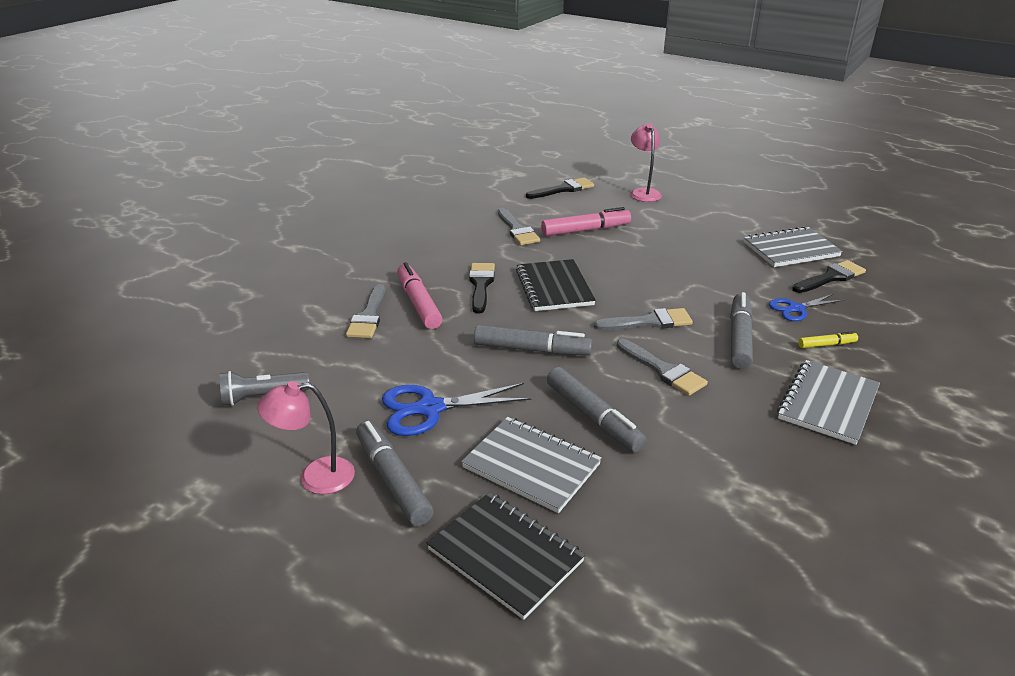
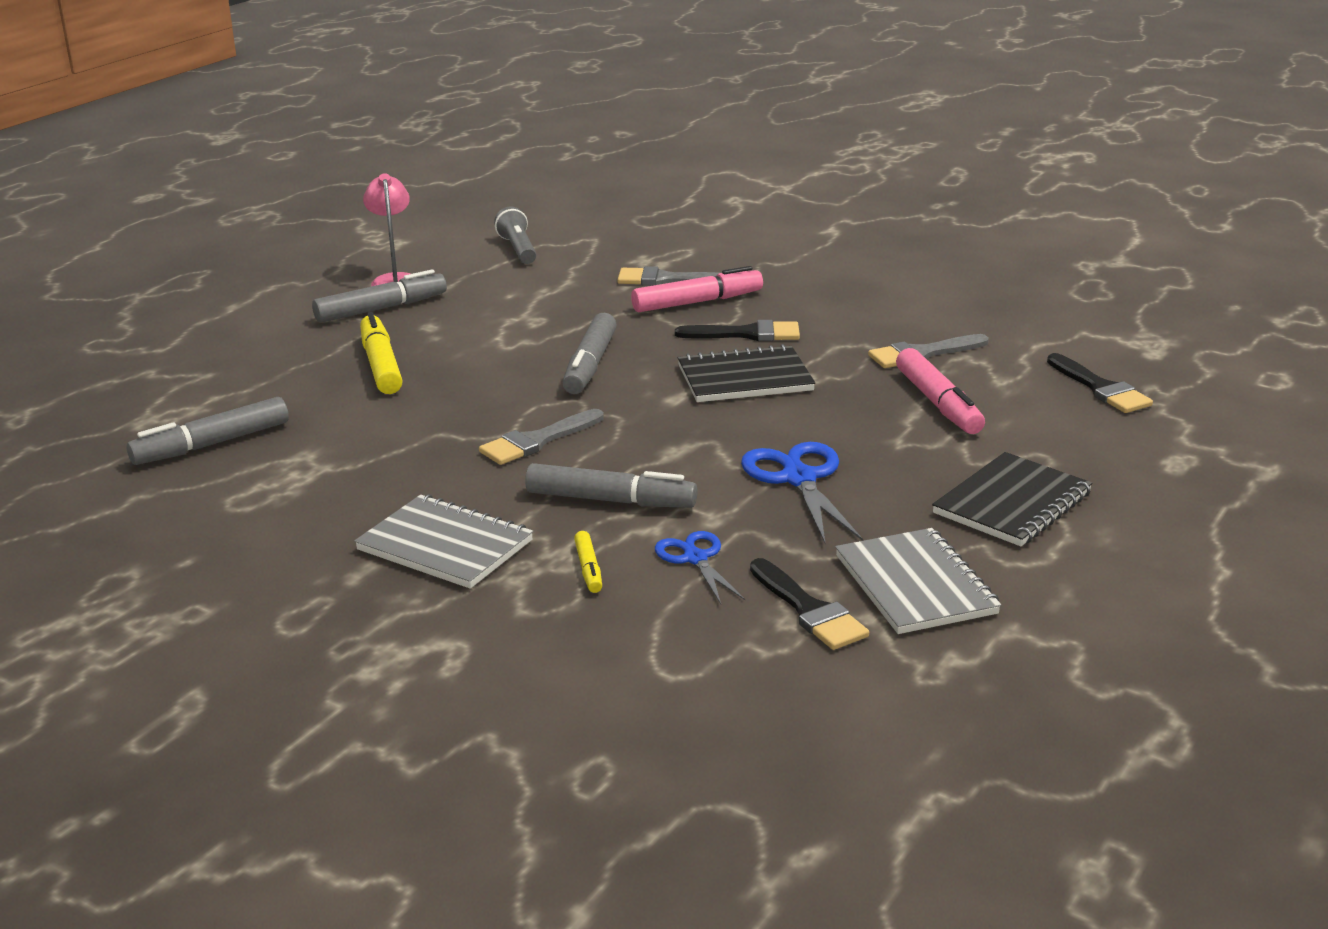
camera: 90 degrees right, 5 degrees down
blue scissors [382,383,531,436] -> blue scissors moved to [741,442,863,543]
black notebook [427,492,585,620] -> black notebook moved to [932,452,1093,546]
grey notebook [461,417,602,513] -> yellow marker [360,312,403,394]
grey marker [547,367,647,452] -> grey marker moved to [126,397,289,465]
grey brush [594,308,693,330] -> none
pink lamp [630,123,662,202] -> none

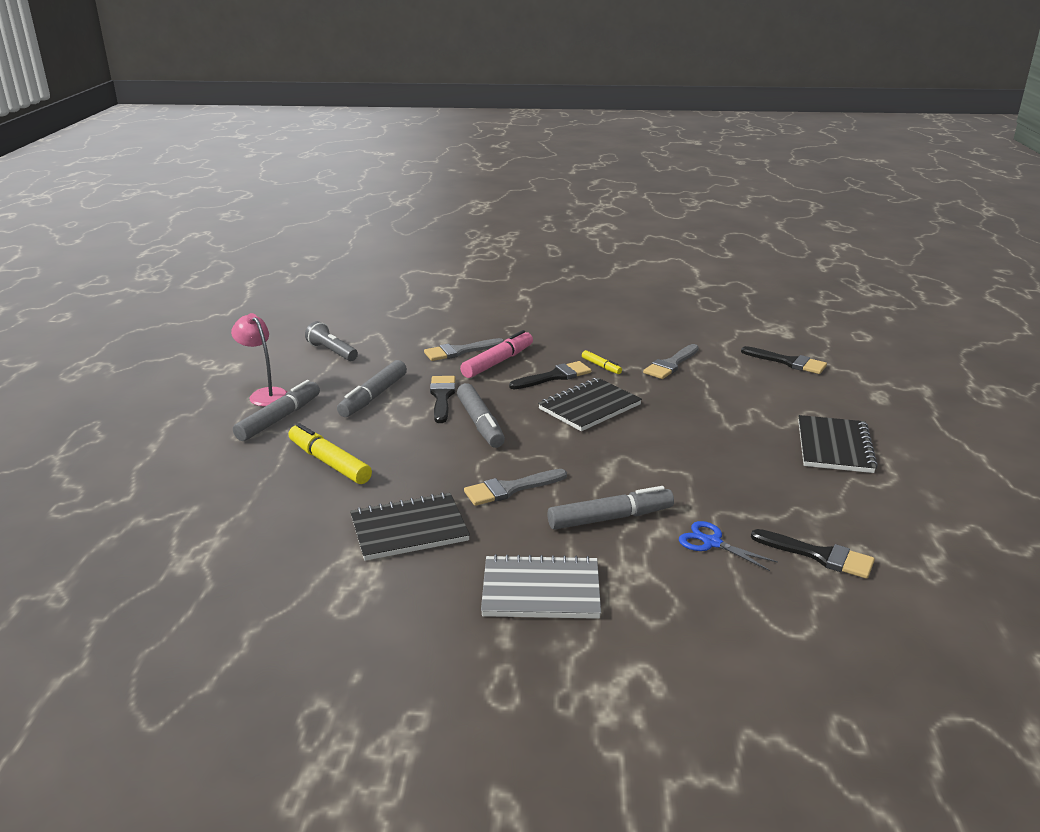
camera: 30 degrees left, 0 degrees up
grey marker [126,397,289,465] -> grey marker moved to [337,360,407,417]
grey brush [479,409,604,465] -> grey brush turned 45 degrees clockwise [464,469,567,506]
yellow marker [574,531,602,593] -> yellow marker moved to [582,350,622,374]
blue scissors [741,442,863,543] -> none
grey notebook [835,528,1001,634] -> none
pink marker [896,348,985,434] -> none
none -> black notebook [350,492,470,561]
none -> black brush [430,376,456,423]

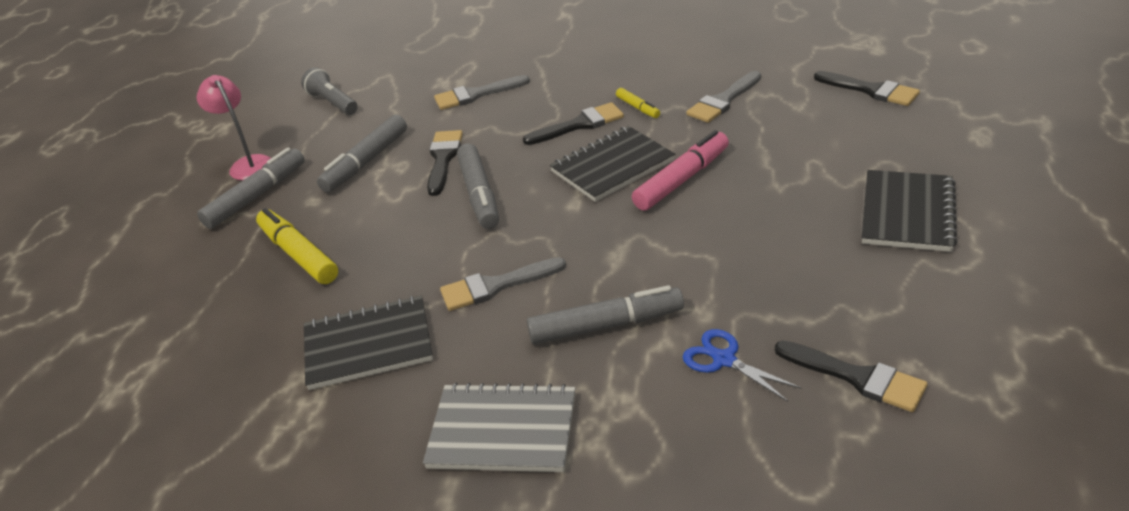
camera: 10 degrees right, 10 degrees up
pink marker [460,330,533,378] -> pink marker moved to [632,130,729,211]

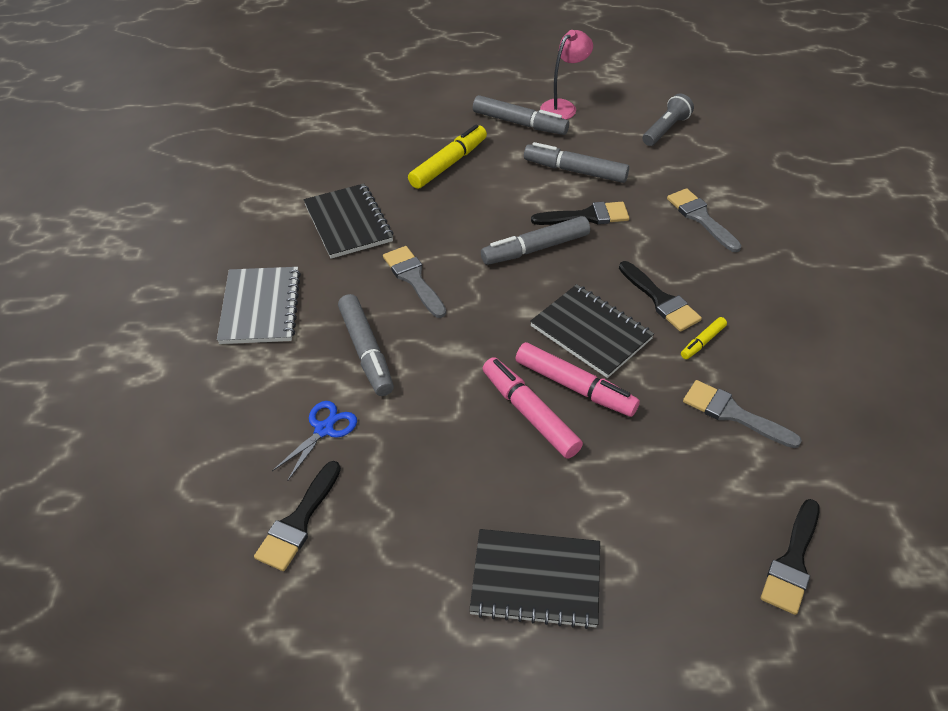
camera: 75 degrees right, 10 degrees up
none -> pink marker [483,357,583,459]

